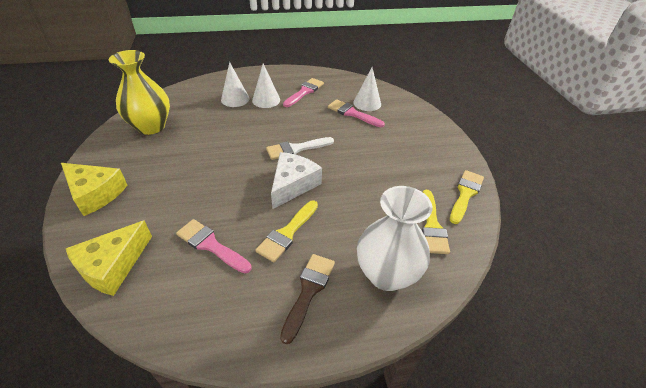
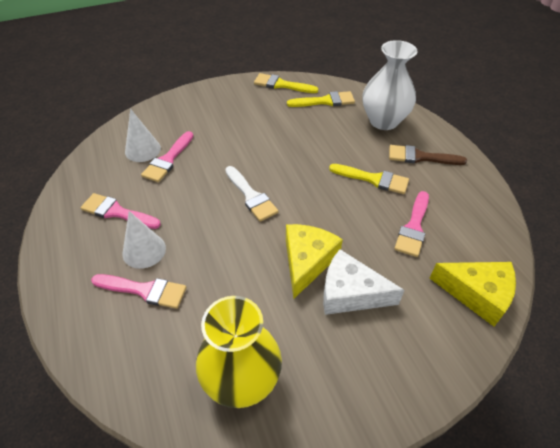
camera: 100 degrees left, 5 degrees up
yellow cheese [61,163,127,216] -> yellow cheese moved to [286,224,343,299]
white cone [221,62,250,107] -> pink brush [91,274,186,309]
white cheese [271,152,322,209] -> white cheese moved to [323,249,404,315]

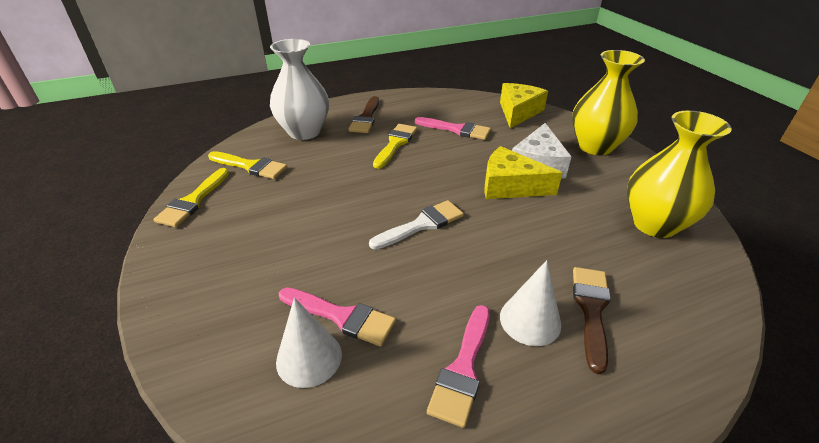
camera: 90 degrees left, 10 degrees down
pink brush [91,274,186,309] -> brown brush [573,267,611,374]
yellow brush [287,91,355,107] -> yellow brush turned 120 degrees clockwise [208,151,287,179]
none -> yellow vase [572,50,645,155]

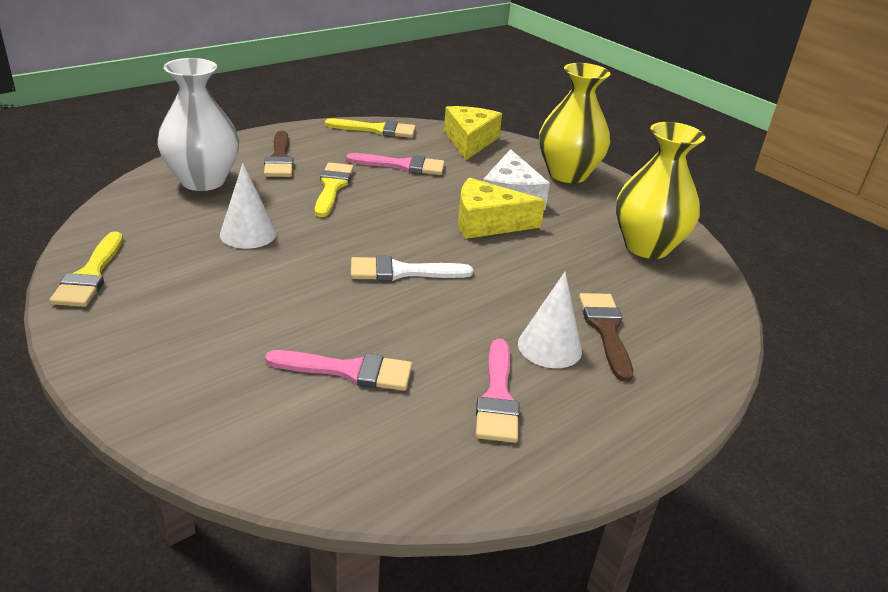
camera: 20 degrees left, 5 degrees down
yellow brush [208,151,287,179] -> yellow brush moved to [325,118,416,138]
white cone [276,298,342,388] -> white cone moved to [220,163,277,249]
white brush [369,200,464,250] -> white brush turned 135 degrees counterclockwise [351,256,473,281]

